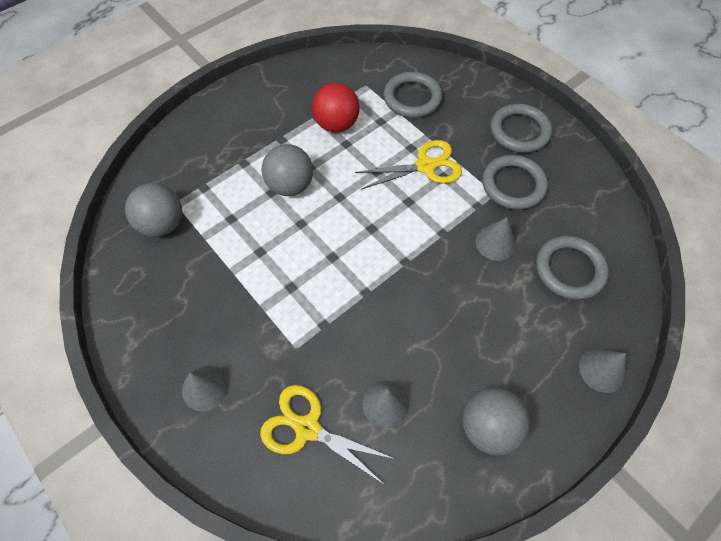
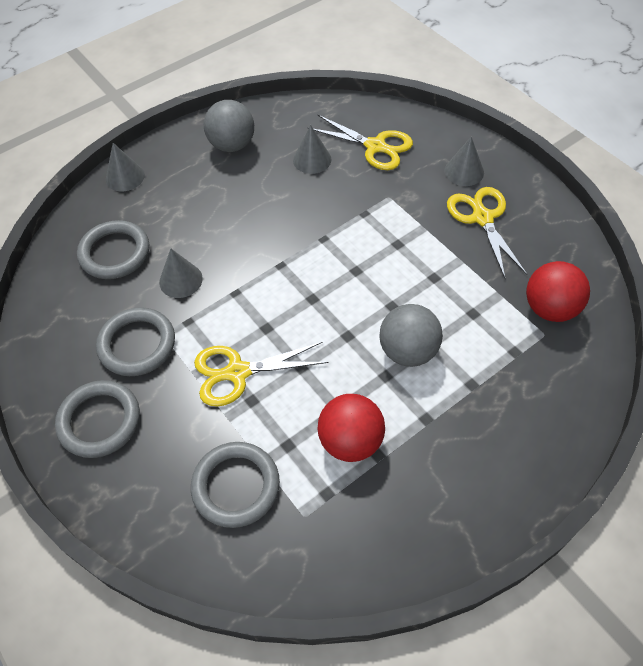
camera: 175 degrees left, 5 degrees down
grey ball [125,183,182,237] -> red ball [526,261,590,322]
none -> yellow scissors [447,187,527,278]

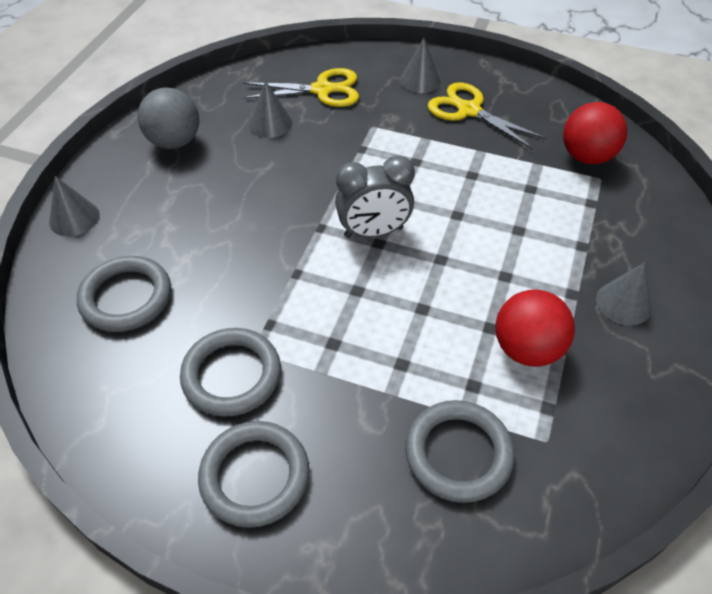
camera: 35 degrees left, 5 degrees down
grey cone [159,248,203,298] -> grey cone moved to [596,263,652,326]
yellow scissors [194,342,328,407] -> none
grey ball [379,304,443,367] -> none
none -> grey clock [335,155,415,238]

